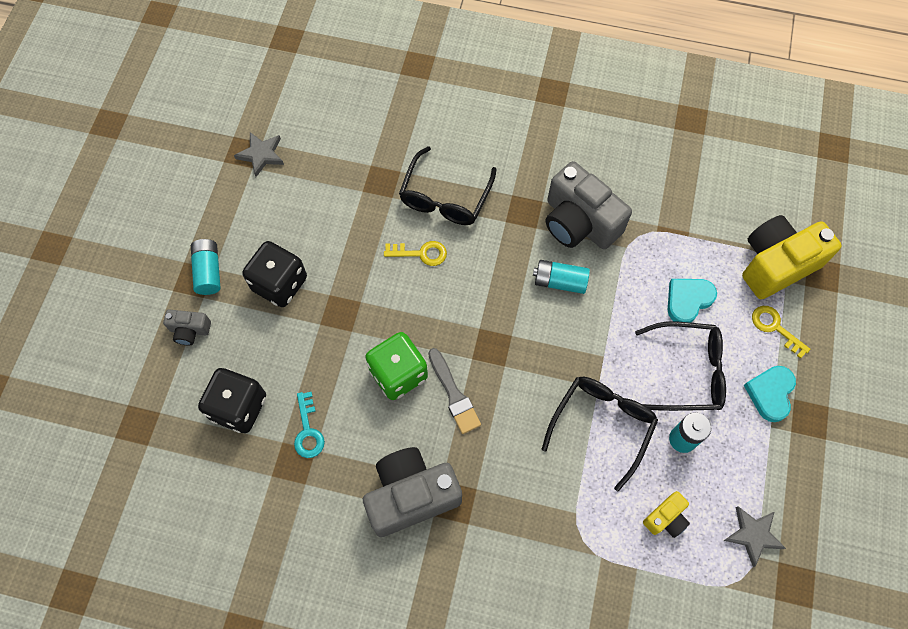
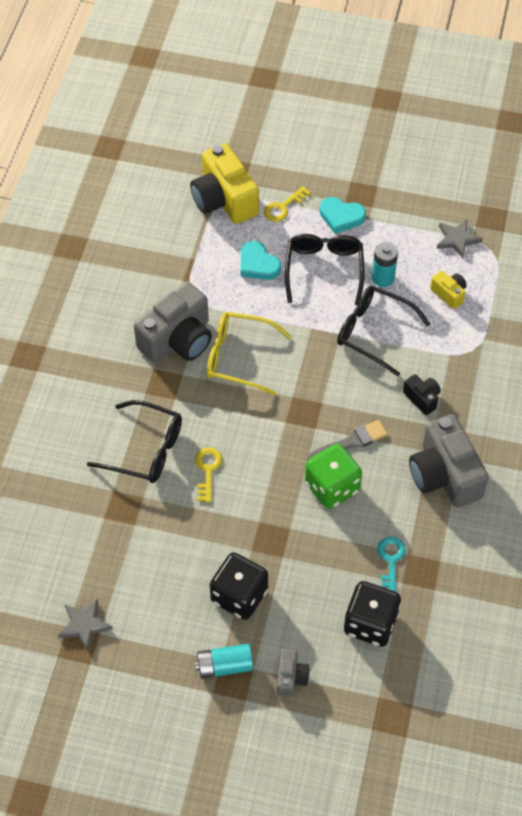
camera: 90 degrees left, 10 degrees down
turquoise key [294,392,325,458] -> turquoise key turned 75 degrees counterclockwise [377,537,406,592]
turquoise battery [533,260,590,294] -> yellow glasses [207,312,291,396]
none -> black camera [403,374,441,415]

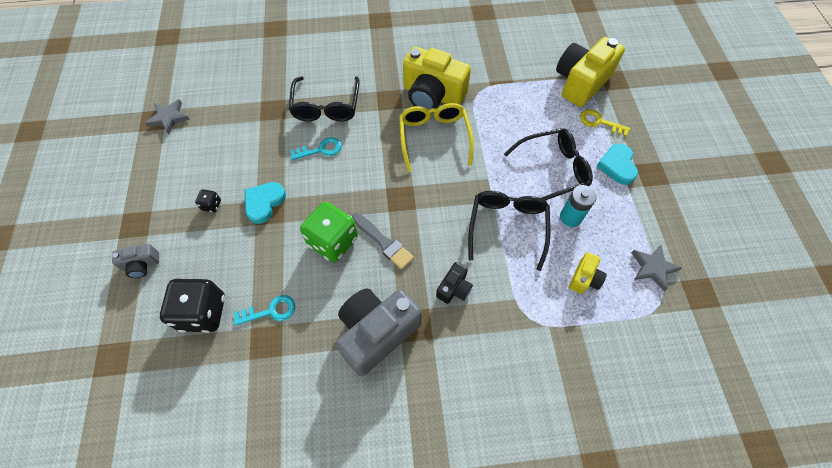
camera: 70 degrees right, 5 degrees up
grey camera [134,282,212,363] -> yellow camera [403,47,471,110]
yellow key [195,447,222,502] -> turquoise key [290,137,342,160]
turquoise battery [195,644,253,679] -> none
black dice [210,552,268,620] -> black dice [195,189,221,212], size x0.44
turquoise heart [240,241,281,280] -> turquoise heart moved to [244,182,286,224]

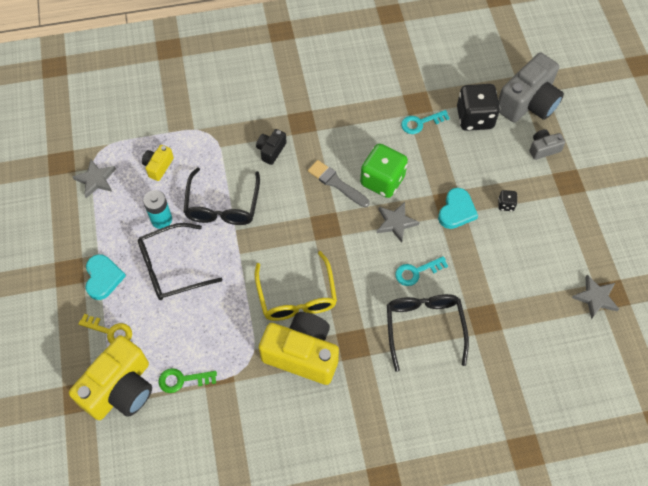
camera: 175 degrees right, 0 degrees up
grey camera [336,288,422,376] -> grey camera moved to [498,53,564,123]
none -> green key [158,368,217,393]
none -> grey star [377,202,420,243]

